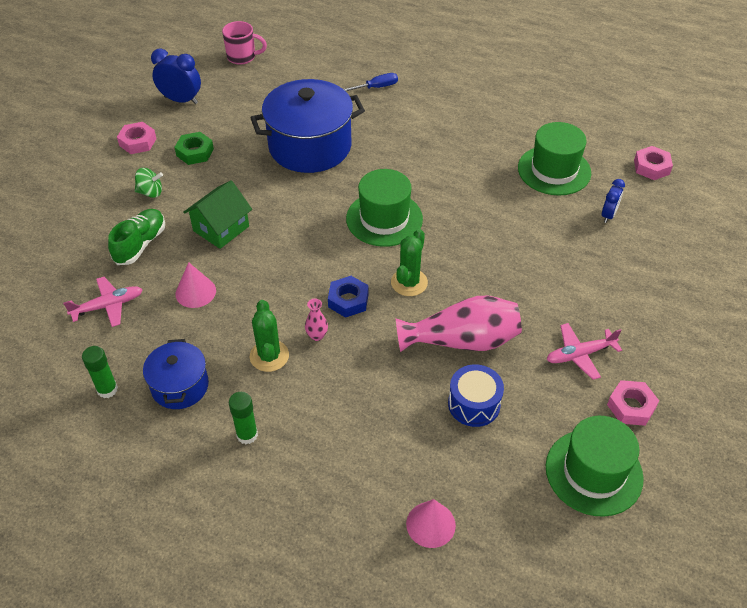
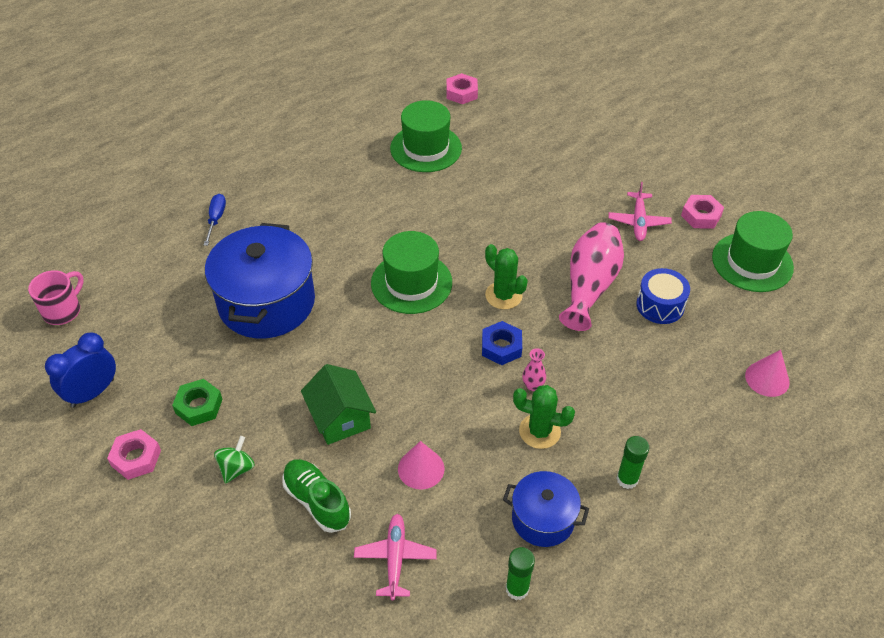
camera: 65 degrees left, 0 degrees up
blue clock [602,179,625,223] -> none

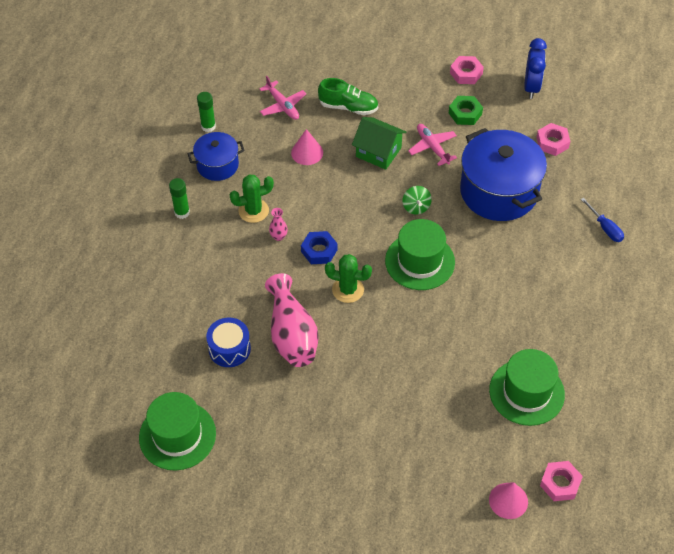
camera: 145 degrees right, 5 degrees up
pink mug [28,270,84,325] -> none
green spinning top [214,436,255,484] -> green spinning top moved to [402,186,432,215]
pink plane [609,182,672,241] -> pink plane moved to [408,124,457,166]
pink nut [681,195,724,229] -> pink nut moved to [536,123,570,156]
pink cone [745,350,790,397] -> pink cone moved to [489,482,528,519]

